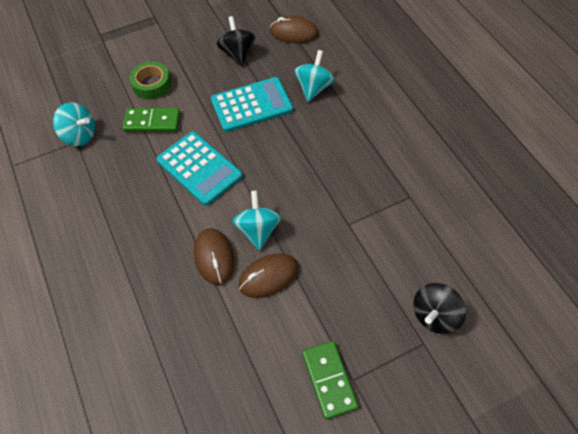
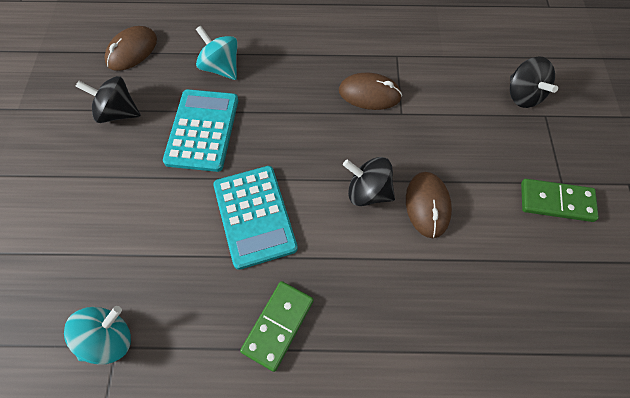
camera: 65 degrees left, 5 degrees up
green domino [122,108,180,132] -> green domino moved to [240,281,314,372]
green tape [129,61,171,99] -> none
turquoise calculator [156,132,242,206] -> turquoise calculator turned 90 degrees clockwise [213,166,298,270]
brown mouse [194,228,235,285] -> brown mouse moved to [339,72,402,110]
turquoise spinning top [232,191,281,250] -> black spinning top [343,157,395,206]

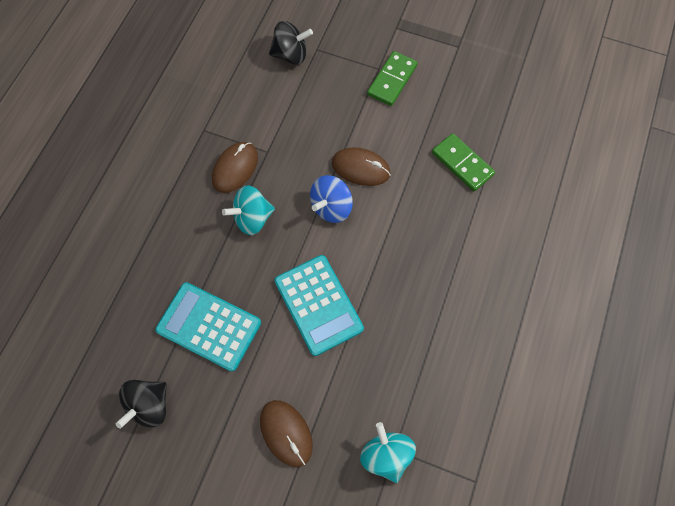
camera: 70 degrees left, 5 degrees up
brown mouse [104,26,157,71] -> brown mouse moved to [260,400,313,467]
turquoise spinning top [196,26,238,80] -> turquoise spinning top moved to [222,185,275,235]
turquoise calculator [213,166,298,270] -> turquoise calculator turned 60 degrees clockwise [274,255,364,356]
green domino [240,281,314,372] -> green domino moved to [432,133,495,192]
black spinning top [343,157,395,206] -> blue spinning top [310,175,353,223]

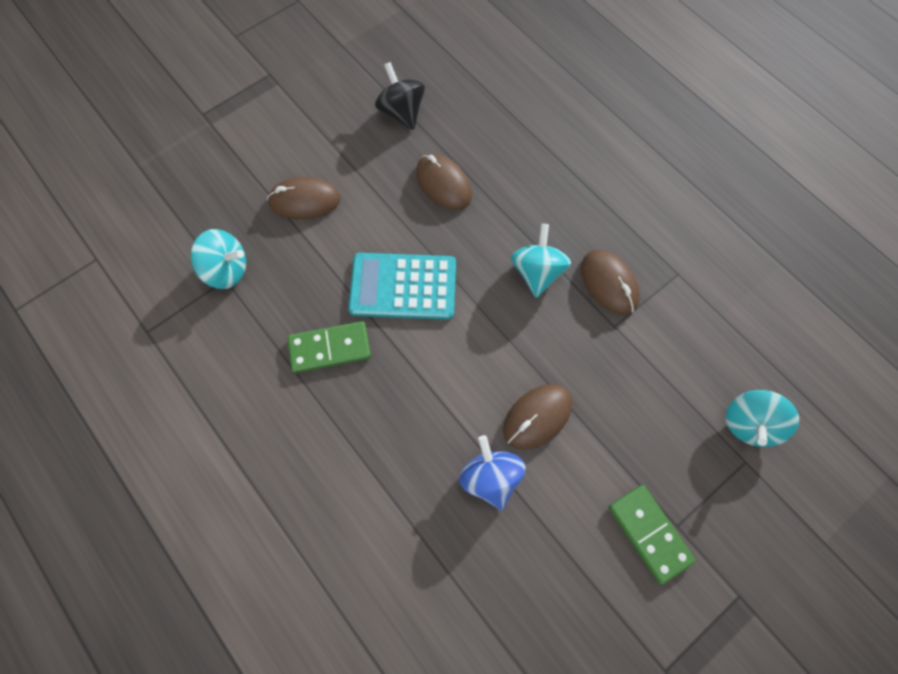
camera: 120 degrees right, 0 degrees up
turquoise calculator [155,282,261,372] -> brown mouse [416,154,472,210]
black spinning top [269,21,313,65] -> turquoise spinning top [726,390,799,447]
blue spinning top [310,175,353,223] -> blue spinning top moved to [459,435,525,510]
green domino [432,133,495,192] -> green domino moved to [287,321,371,373]

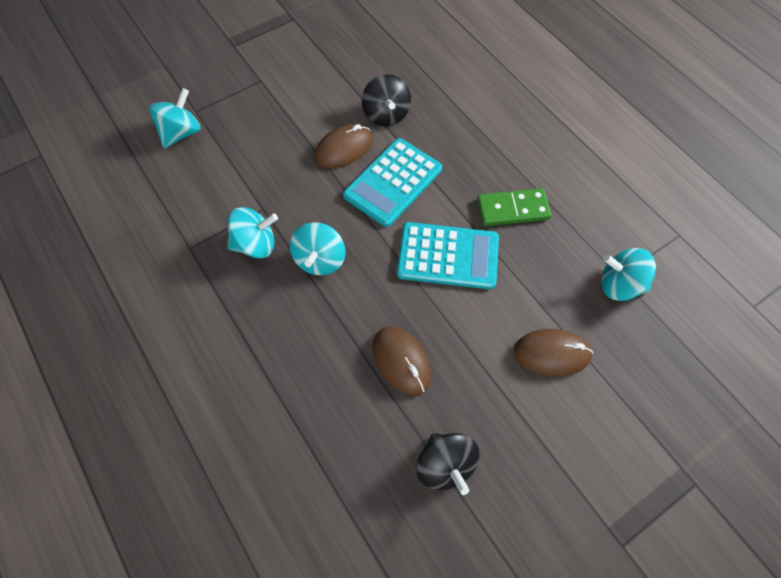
camera: 175 degrees left, 5 degrees down
blue spinning top [459,435,525,510] -> black spinning top [362,74,411,126]
brown mouse [581,250,640,315] -> turquoise spinning top [228,207,278,258]
green domino [609,485,696,585] -> none
none -> turquoise calculator [343,138,442,227]

